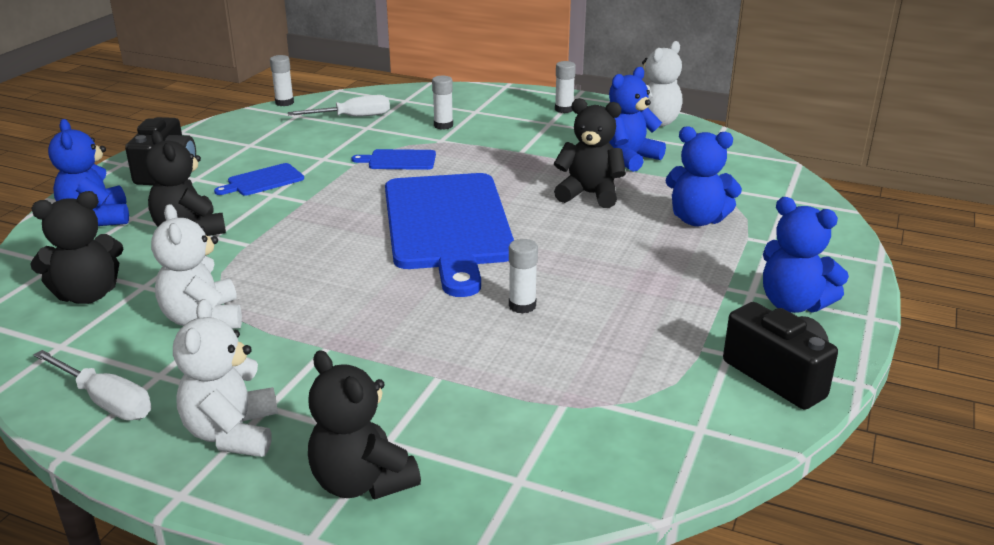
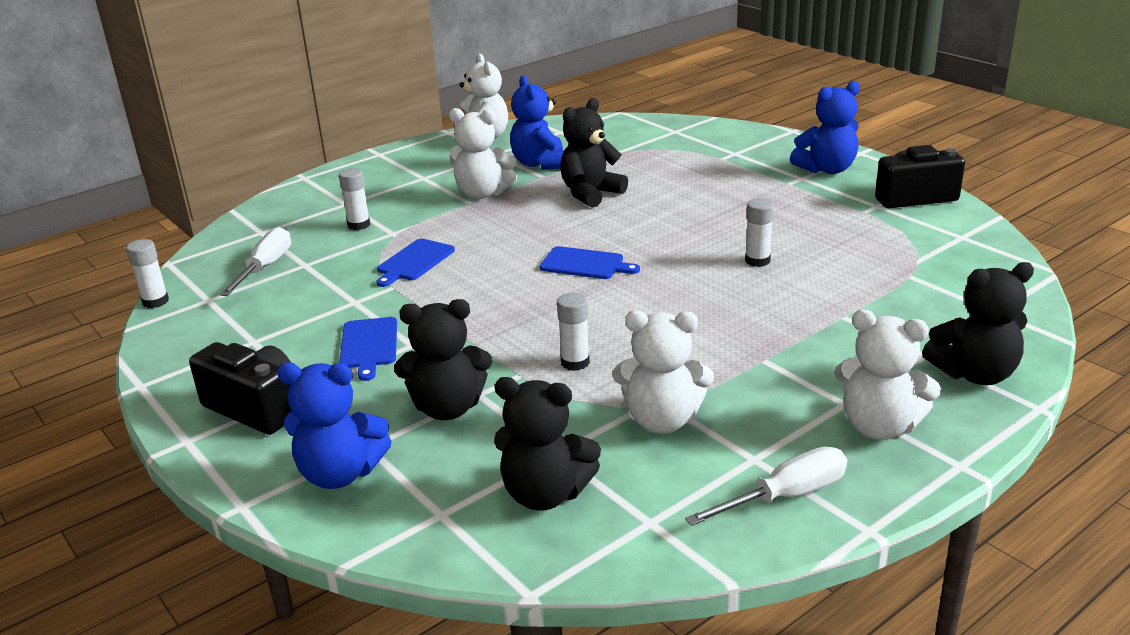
camera: 60 degrees left, 0 degrees up
black teddy bear [31,191,123,304] -> black teddy bear turned 105 degrees clockwise [494,377,601,511]
blue cutting board [385,173,514,297] -> blue cutting board [539,246,640,279], size x0.40
white glue stick [555,61,576,113] -> white glue stick moved to [557,293,590,371]
blue teddy bear [666,126,742,227] -> none
none -> white teddy bear [449,108,517,199]

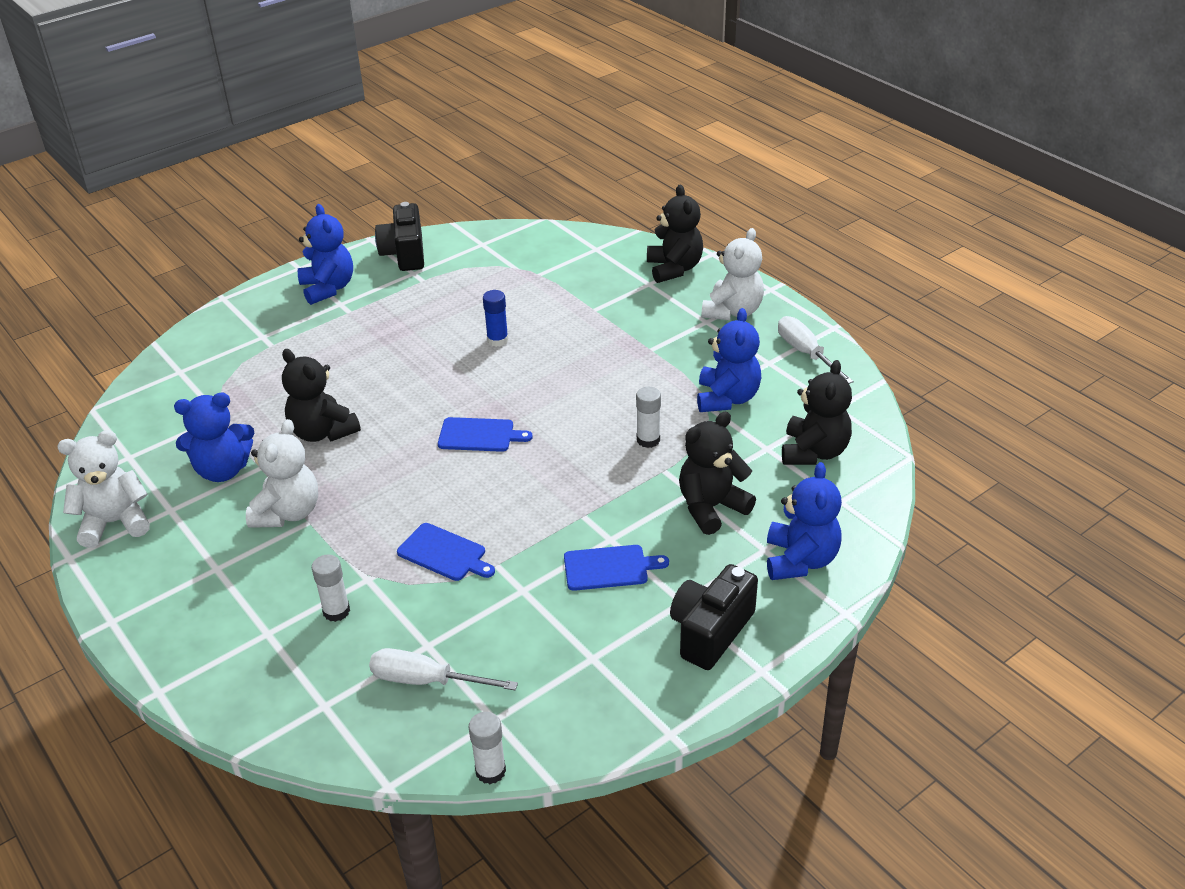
camera: 90 degrees left, 10 degrees up
black teddy bear [394,299,492,420] -> black teddy bear turned 120 degrees counterclockwise [679,412,756,535]
blue cutting board [539,246,640,279] -> blue cutting board turned 75 degrees clockwise [438,417,533,452]
white teddy bear [612,310,714,434] -> blue teddy bear [697,308,761,412]
white glue stick [745,198,774,267] -> blue glue stick [483,290,508,347]

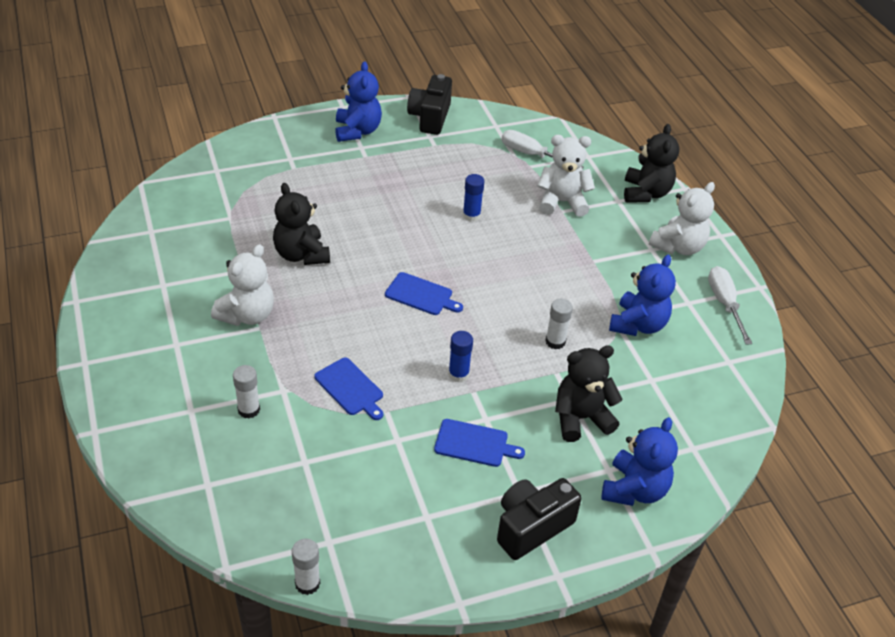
camera: 15 degrees right, 5 degrees up
white teddy bear [58,430,150,548] -> white teddy bear moved to [537,135,595,217]
blue teddy bear [174,393,254,482] -> none
white screwdriver [369,648,518,690] -> white screwdriver moved to [502,130,584,169]
black teddy bear [782,360,852,465] -> none
none -> blue glue stick [448,331,473,383]

